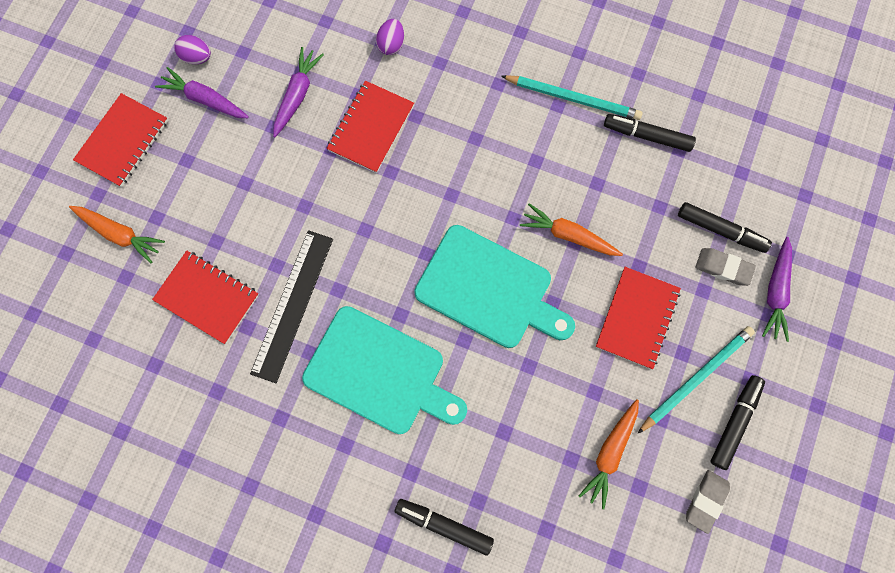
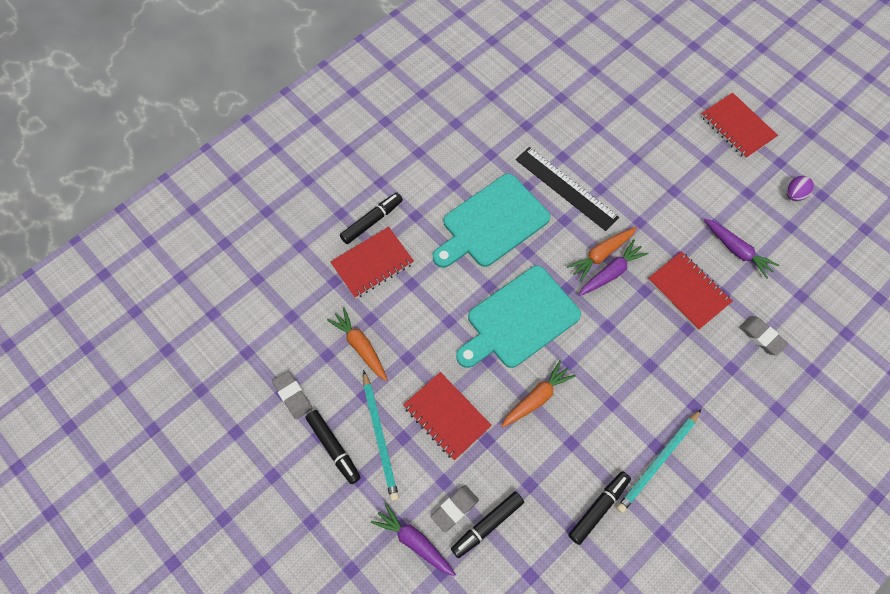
camera: 115 degrees right, 10 degrees down
orange carrot [69,206,165,263] -> orange carrot moved to [567,227,637,282]
red notebook [152,251,259,344] -> red notebook moved to [330,227,414,298]
purple carrot [155,67,249,118] -> purple carrot moved to [578,239,648,296]
purple egg [376,19,404,55] -> grey eraser [739,316,788,356]

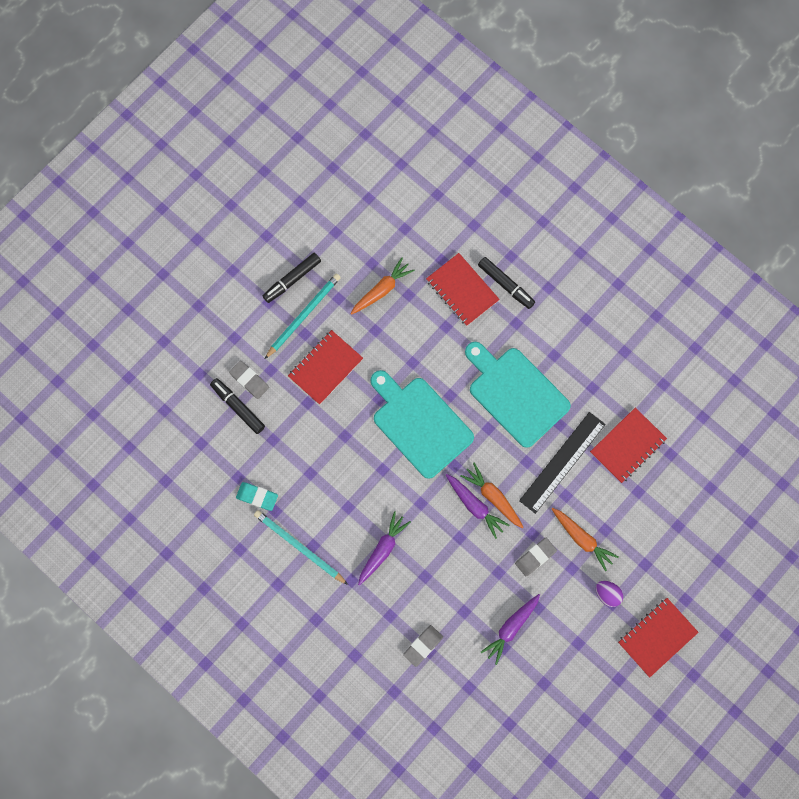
camera: 85 degrees right, 10 degrees up
grey eraser [272,371,312,419] -> grey eraser moved to [515,537,557,576]
turquoise pencil [363,371,399,501] -> turquoise pencil turned 150 degrees clockwise [265,273,341,359]
purple carrot [371,503,456,576] -> purple carrot moved to [358,511,411,586]
orange carrot [501,360,576,428] -> orange carrot moved to [552,508,619,571]
black marker [568,471,631,545] -> turquoise eraser [236,482,278,511]
red notebook [648,251,733,330] -> red notebook moved to [590,408,667,483]
purple egg [787,176,814,201] -> purple egg moved to [596,581,623,607]

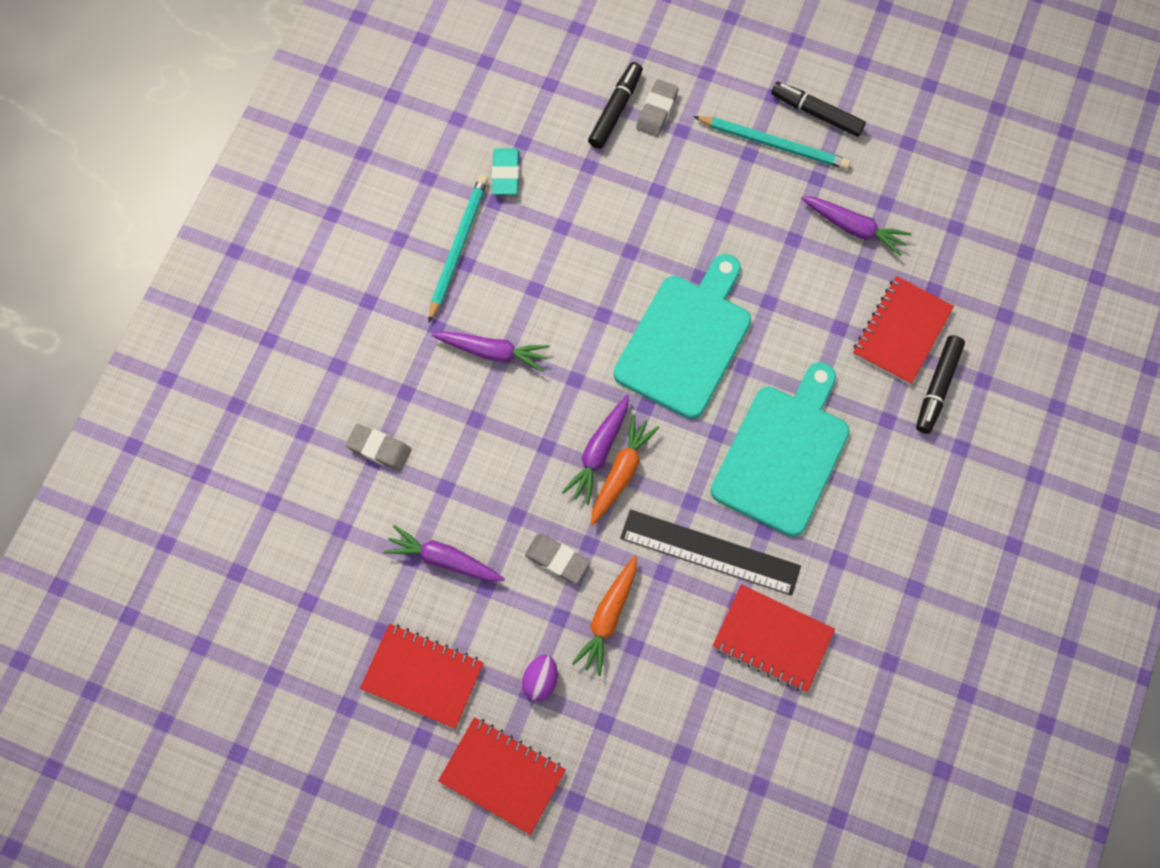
camera: 70 degrees right, 5 degrees down
red notebook [288,330,363,405] -> red notebook moved to [360,624,484,728]
orange carrot [351,258,415,315] -> purple carrot [801,196,912,256]

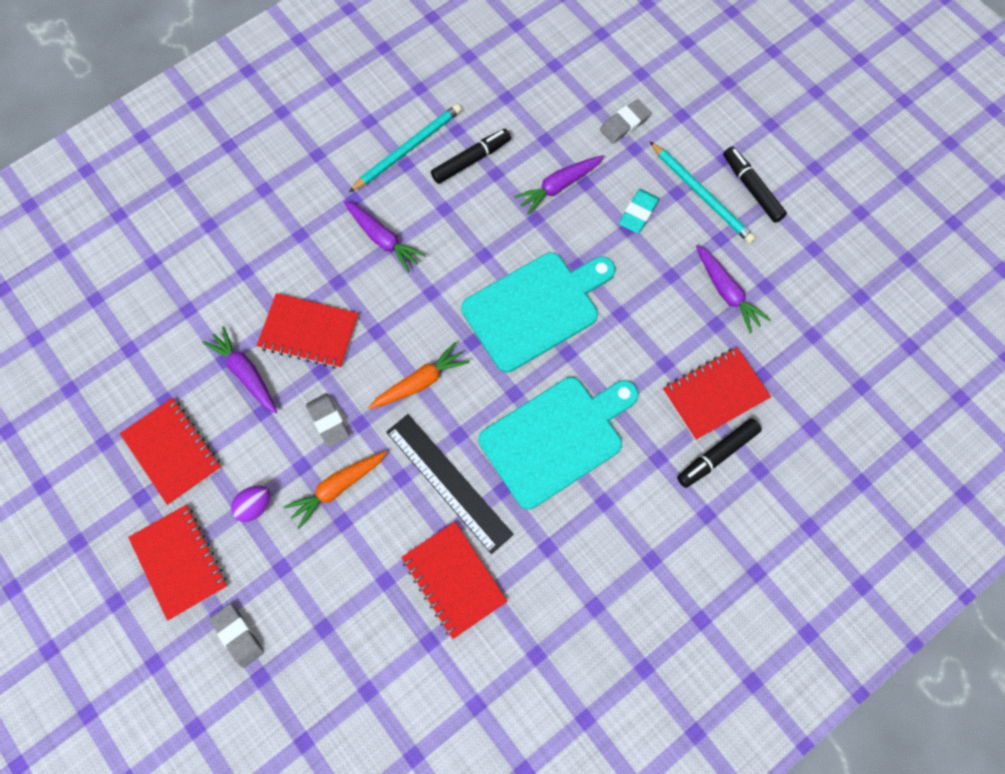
camera: 30 degrees right, 0 degrees up
grey eraser [346,424,411,471] -> grey eraser moved to [209,604,264,668]
turquoise eraser [492,148,519,195] -> turquoise eraser moved to [619,189,660,233]
purple carrot [562,395,629,505] -> purple carrot moved to [514,155,604,215]
black marker [588,62,643,149] -> black marker moved to [431,129,511,184]
none -> red notebook [257,293,359,368]

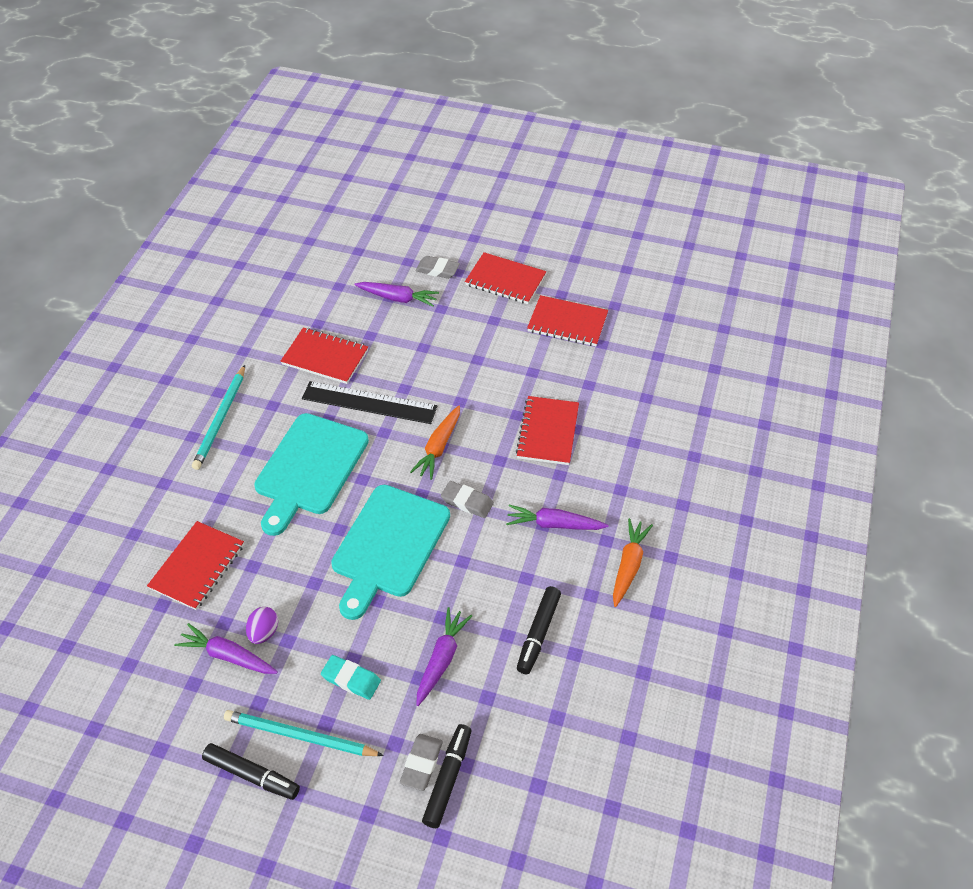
camera: 145 degrees right, 20 degrees down
purple carrot [202,326,277,414] -> purple carrot moved to [355,282,439,307]
purple egg [231,485,271,522] -> purple egg moved to [246,607,278,644]
red notebook [257,293,359,368] -> red notebook turned 60 degrees counterclockwise [516,396,579,465]
orange carrot [284,451,387,529] -> orange carrot moved to [613,518,653,607]
grey eraser [306,393,349,447] -> grey eraser moved to [441,481,494,518]
turquoise pencil [349,104,462,192] -> turquoise pencil moved to [192,365,245,470]
turquoise eraser [619,189,660,233] -> turquoise eraser turned 60 degrees counterclockwise [321,655,381,700]
black marker [677,418,762,488] -> black marker moved to [422,724,472,828]

